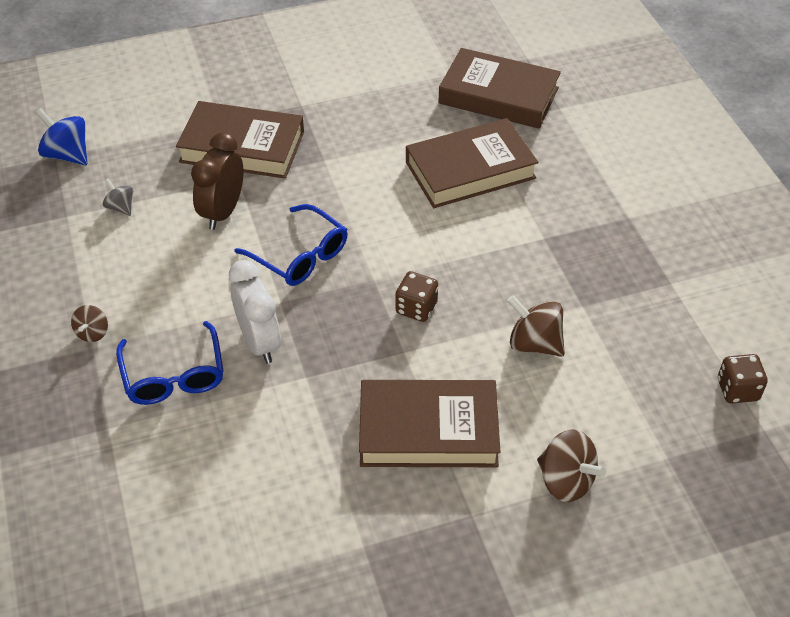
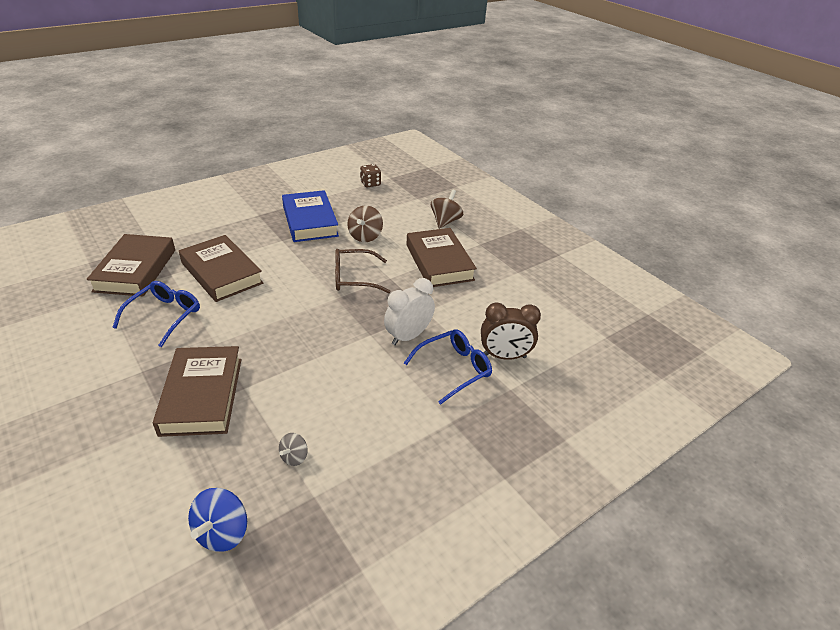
camera: 110 degrees left, 10 degrees down
brown spinning top [71,305,108,342] -> none
brown clock [191,132,243,230] -> brown clock moved to [481,302,541,360]
blue glasses [235,204,348,286] -> blue glasses moved to [112,281,200,347]
brown dice [396,271,438,322] -> brown glasses [335,249,390,293]
none -> blue book [282,190,339,242]

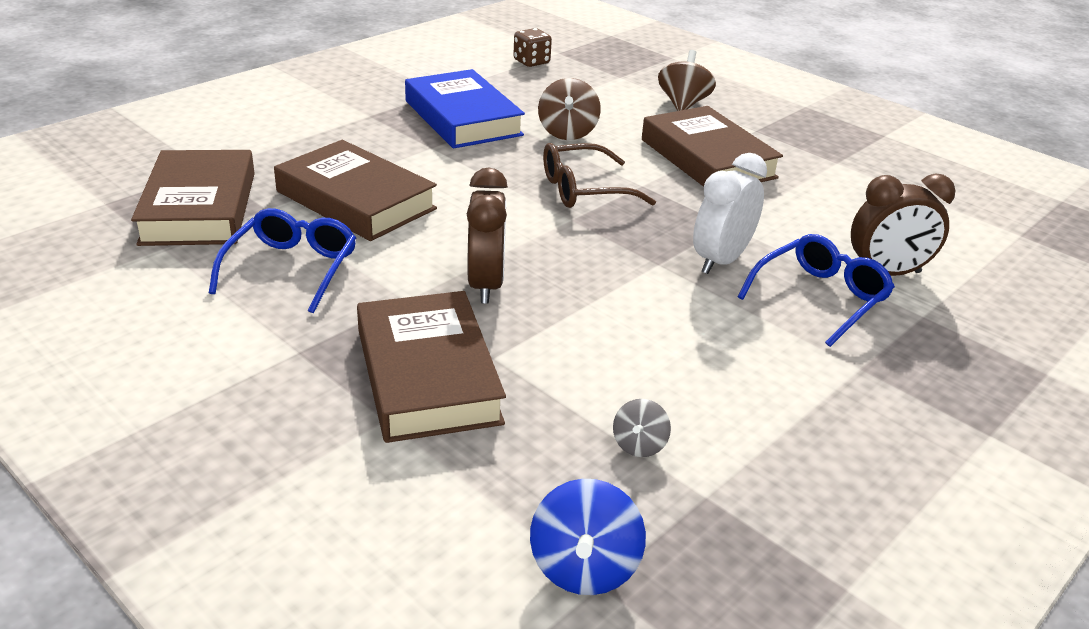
camera: 10 degrees left, 5 degrees down
none -> brown clock [467,168,508,304]

